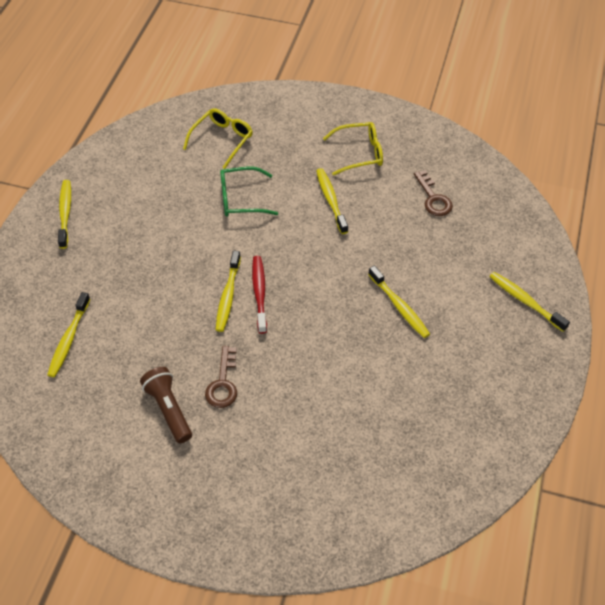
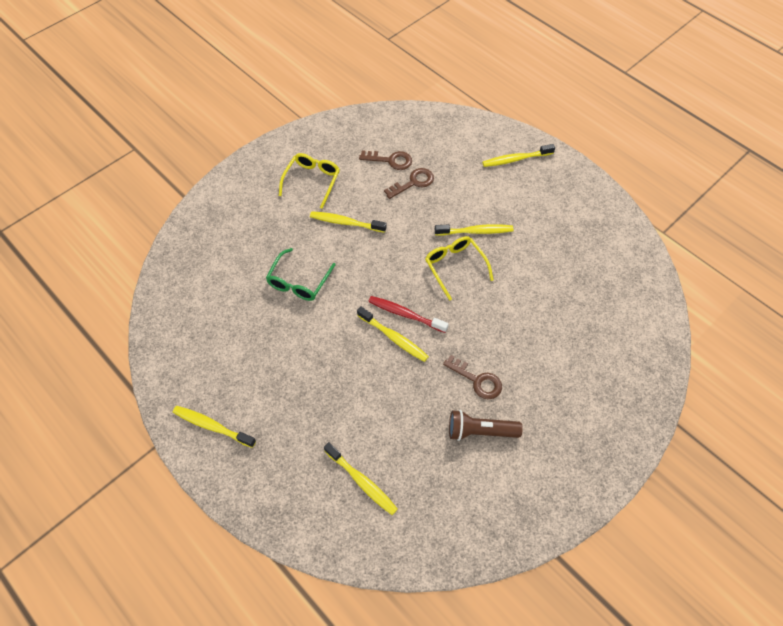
camera: 60 degrees left, 5 degrees up
yellow glasses [183,108,253,169] -> yellow glasses moved to [425,236,494,301]
none -> brown key [384,168,434,199]

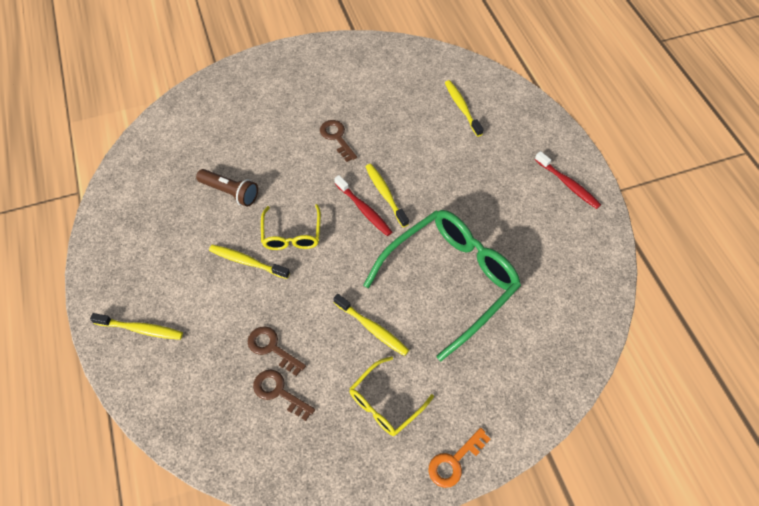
camera: 155 degrees left, 0 degrees up
yellow toothbrush [173,406,256,448] -> red toothbrush [535,151,601,209]
green glasses [266,248,336,301] -> green glasses [363,210,521,361], size x1.97
brown key [384,168,434,199] -> brown key turned 45 degrees clockwise [248,326,306,376]
brown flashlight [449,410,523,441] -> brown flashlight moved to [196,169,258,207]
none -> orange key [428,428,491,488]

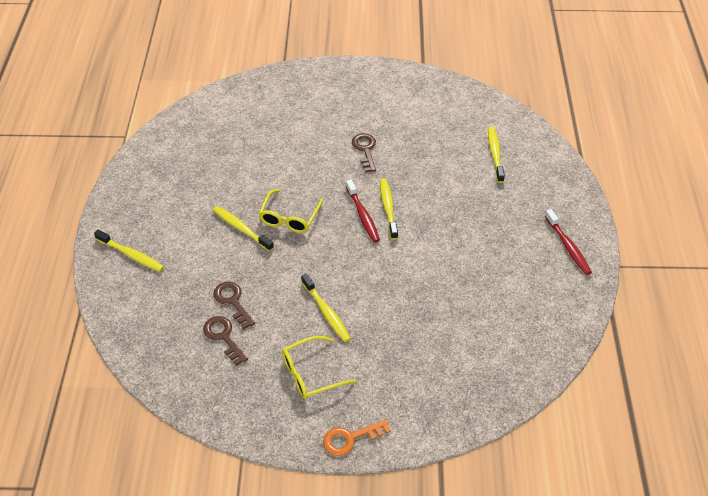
camera: 20 degrees right, 10 degrees down
brown flashlight [196,169,258,207] -> none
green glasses [363,210,521,361] -> none

